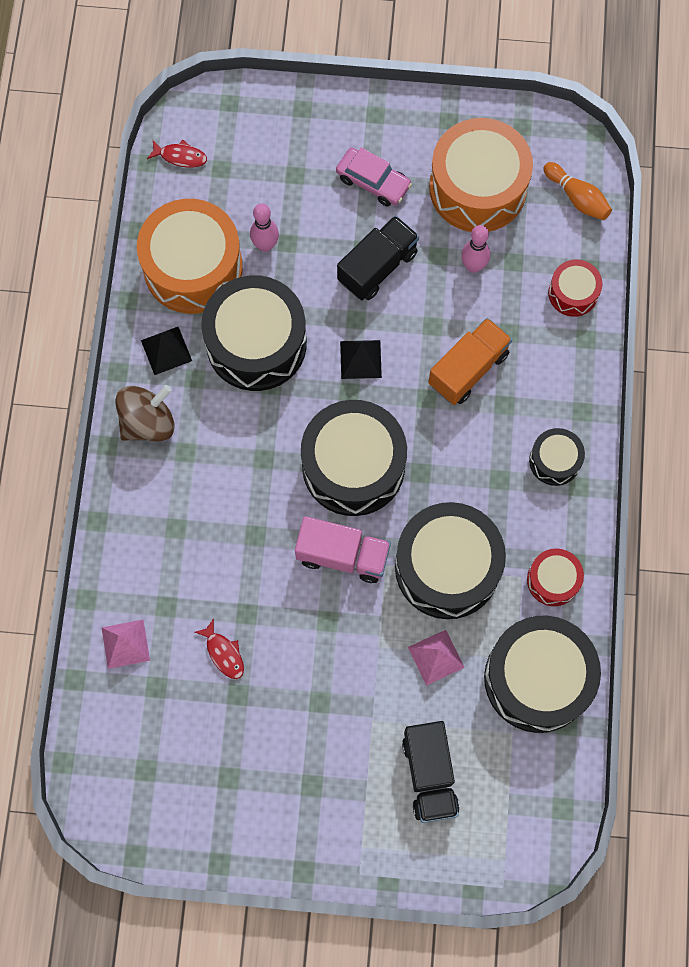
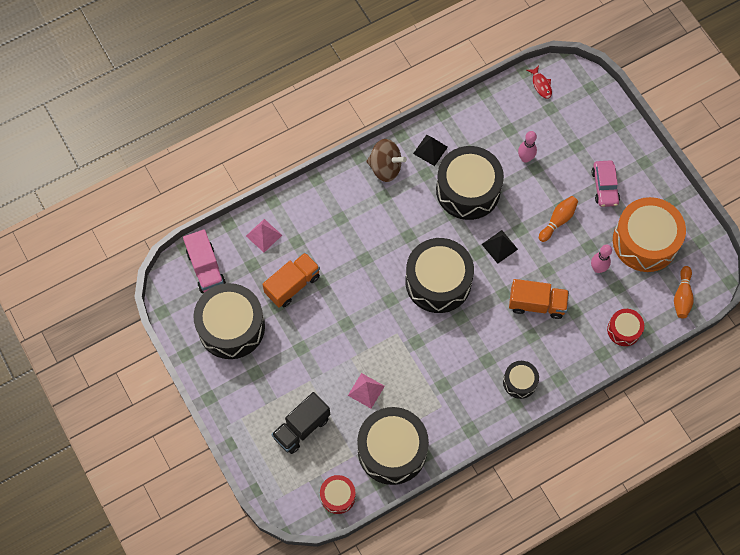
camera: 55 degrees right, 5 degrees down
orange drum [137,199,243,314] -> none
red fish [195,618,244,679] -> orange truck [262,252,320,308]
pink truck [295,516,391,583] -> pink truck moved to [183,229,226,293]
black truck [337,215,419,300] -> orange bowling pin [539,196,578,242]
black drum [395,502,506,619] -> black drum moved to [193,283,265,359]
red drum [527,549,584,606] -> red drum moved to [320,475,356,514]

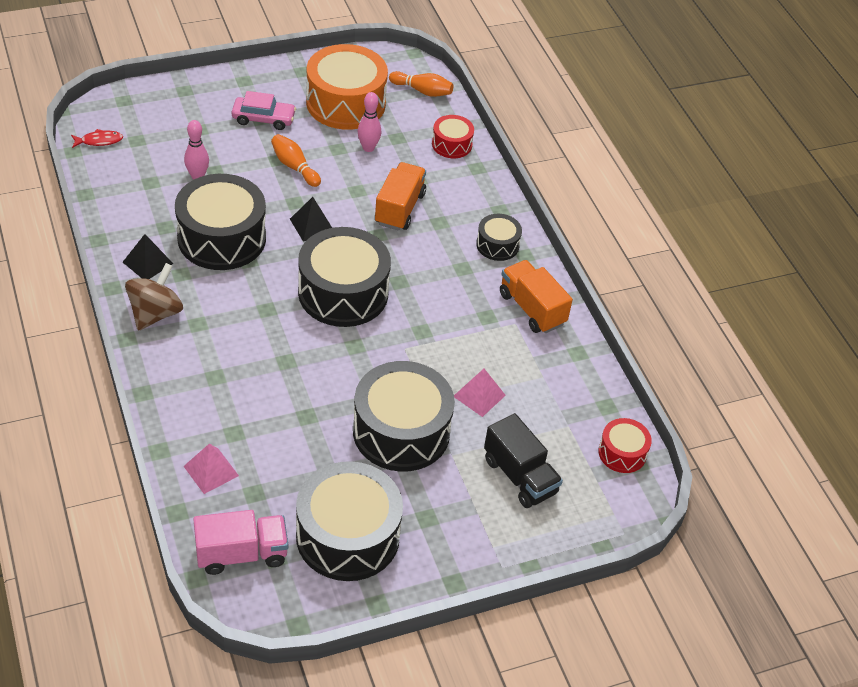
camera: 85 degrees left, 20 degrees down
orange truck [262,252,320,308] -> orange truck moved to [500,260,573,333]
black drum [357,407,429,485] -> black drum moved to [353,361,455,472]

